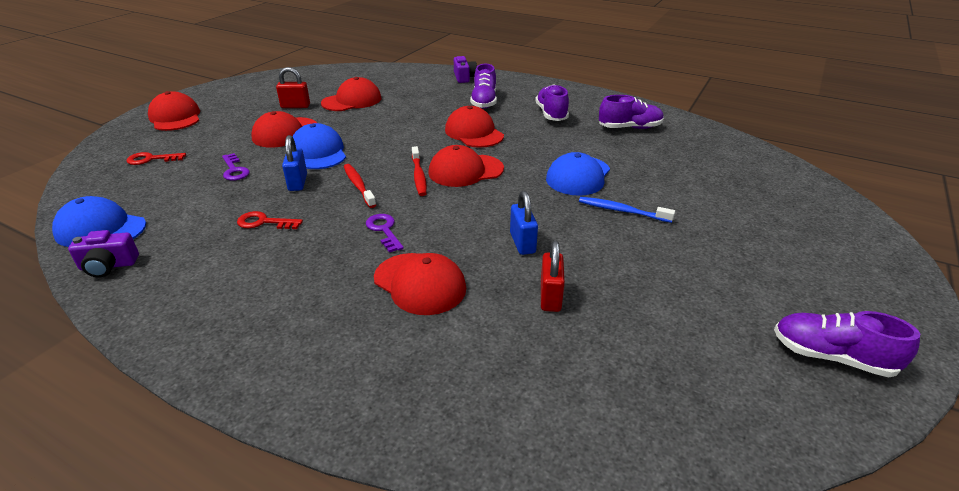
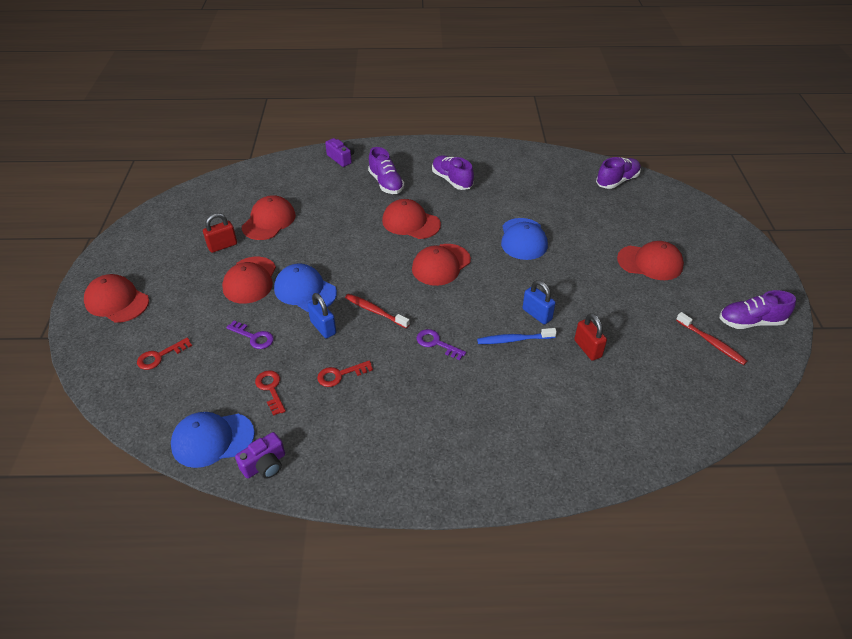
camera: 30 degrees left, 10 degrees up
red cap [374,253,466,315] -> red cap moved to [617,241,684,280]
red toothbrush [412,146,427,196] -> red toothbrush moved to [676,312,748,365]
blue toothbrush [579,197,675,223] -> blue toothbrush moved to [477,328,557,344]
purple shoe [599,95,664,129] -> purple shoe moved to [596,157,641,189]
none -> red key [255,370,286,416]

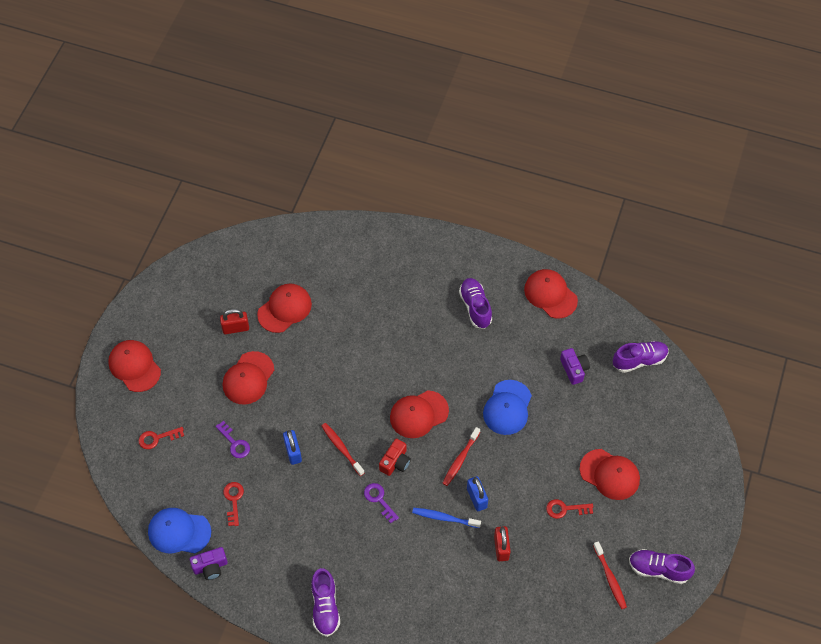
camera: 20 degrees right, 15 degrees up
blue cap [274,264,337,312] -> none
red key [317,360,373,387] -> red key moved to [546,499,593,519]
purple camera [325,138,354,167] -> purple camera moved to [560,348,590,385]
purple shoe [368,147,404,194] -> purple shoe moved to [311,568,340,637]
red cap [382,199,441,239] -> red cap moved to [524,269,578,319]
none -> red camera [379,439,411,476]
none -> red toothbrush [443,427,480,486]

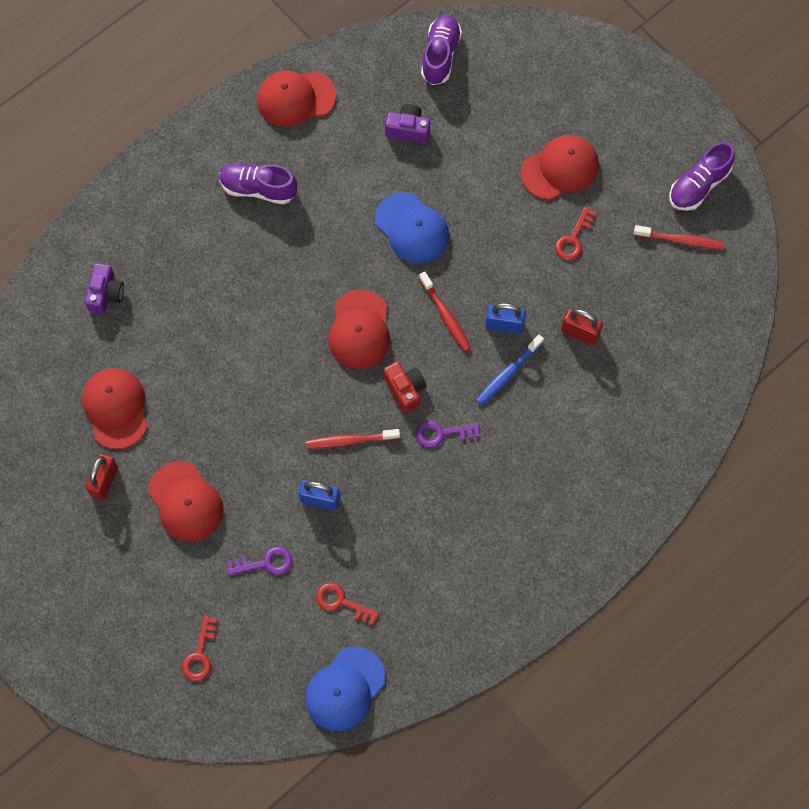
camera: 60 degrees left, 10 degrees up
red cap [108,340,161,392] -> none
purple camera [190,547,228,580] -> purple camera moved to [85,263,124,314]
purple shoe [311,568,340,637] -> none

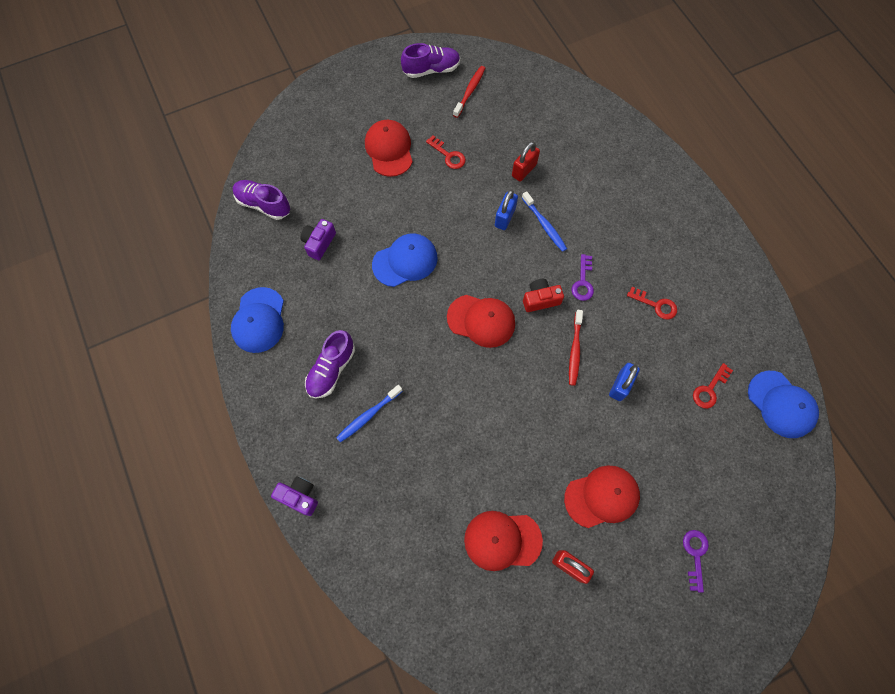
camera: 75 degrees left, 0 degrees up
purple camera [85,263,124,314] -> purple camera moved to [271,476,318,516]
red key [182,615,218,681] -> red key moved to [627,287,677,320]
purple key [227,546,292,575] -> purple key moved to [683,530,709,593]
red cap [257,70,336,127] -> blue cap [231,287,284,353]
red toothbrush [419,271,471,352] -> none
purple shoe [669,142,735,211] -> purple shoe turned 75 degrees counterclockwise [401,43,460,78]
none -> blue toothbrush [336,385,402,443]

